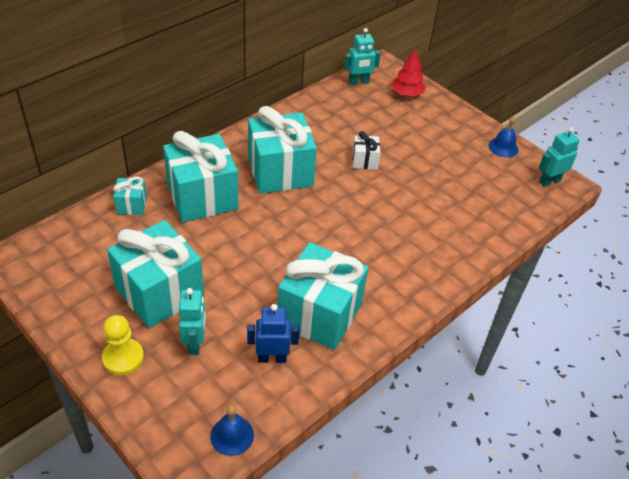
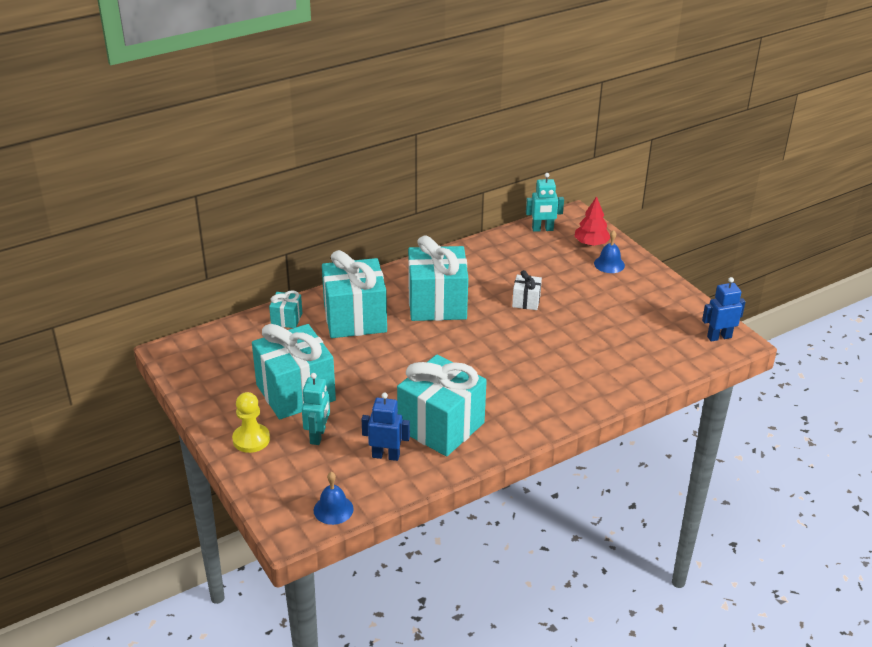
camera: 15 degrees right, 10 degrees down
blue bell [489,116,519,158] -> blue bell moved to [594,230,625,273]
turquoise robot [538,127,579,187] -> blue robot [702,277,746,342]

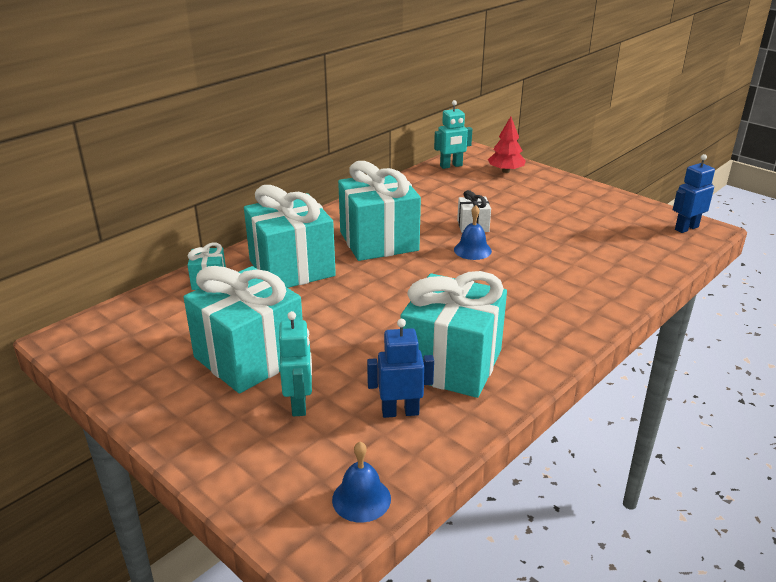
camera: 15 degrees left, 5 degrees down
yellow pawn [232,392,270,453] -> none
blue bell [594,230,625,273] -> blue bell moved to [454,205,492,260]

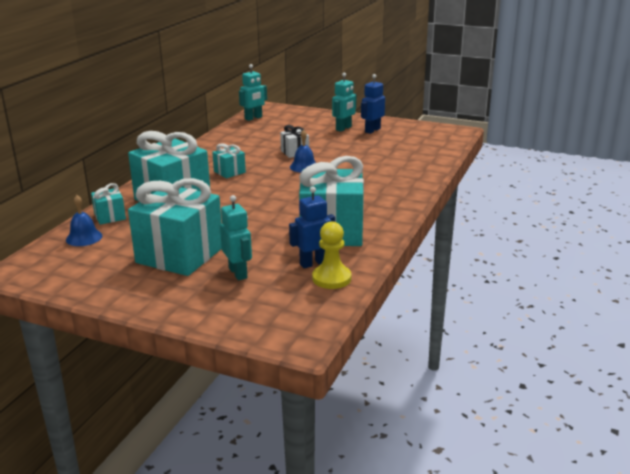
camera: 20 degrees left, 5 degrees down
blue bell [332,442,391,523] -> blue bell moved to [66,195,102,246]
turquoise gift [338,161,421,261] -> turquoise gift [212,143,246,178], size x0.46
red tree [488,117,526,173] -> none
blue robot [673,154,715,233] -> blue robot moved to [361,74,385,134]
none -> yellow pawn [312,221,351,289]
none -> turquoise robot [332,72,356,132]

